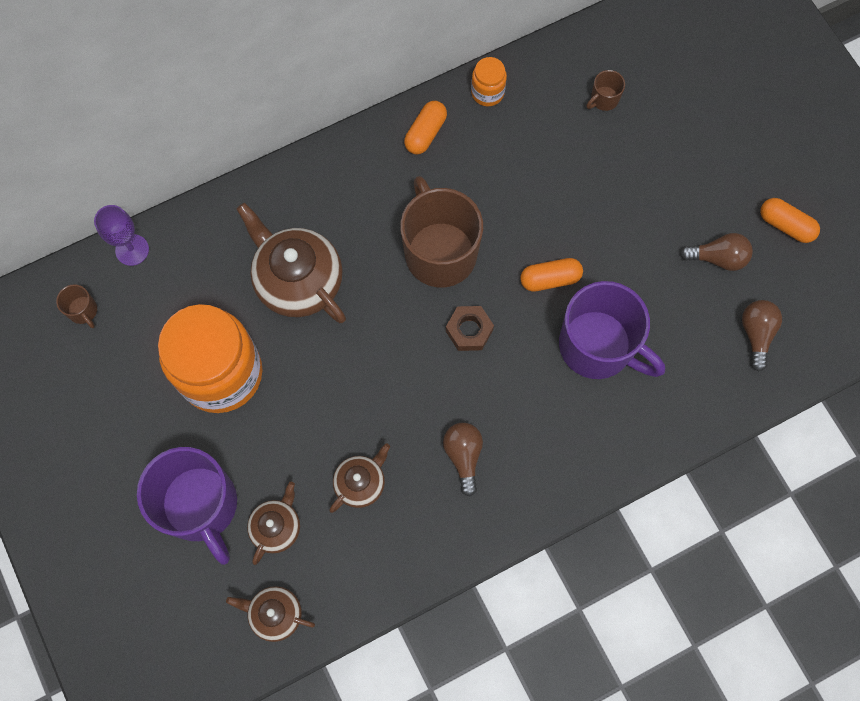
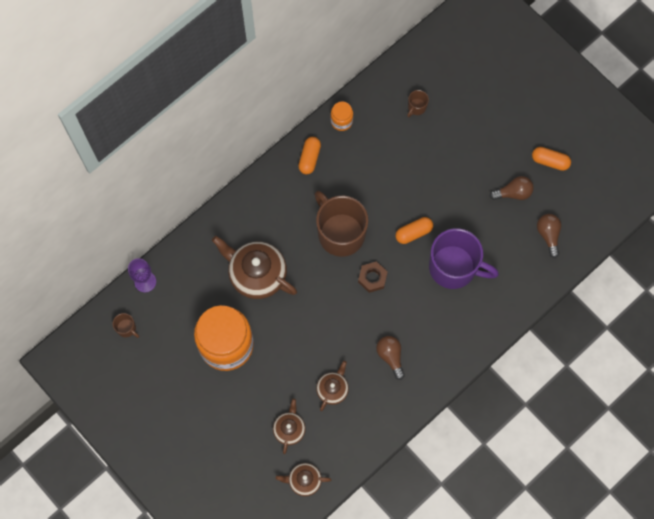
camera: 15 degrees left, 0 degrees up
purple mug [137,447,237,565] -> none

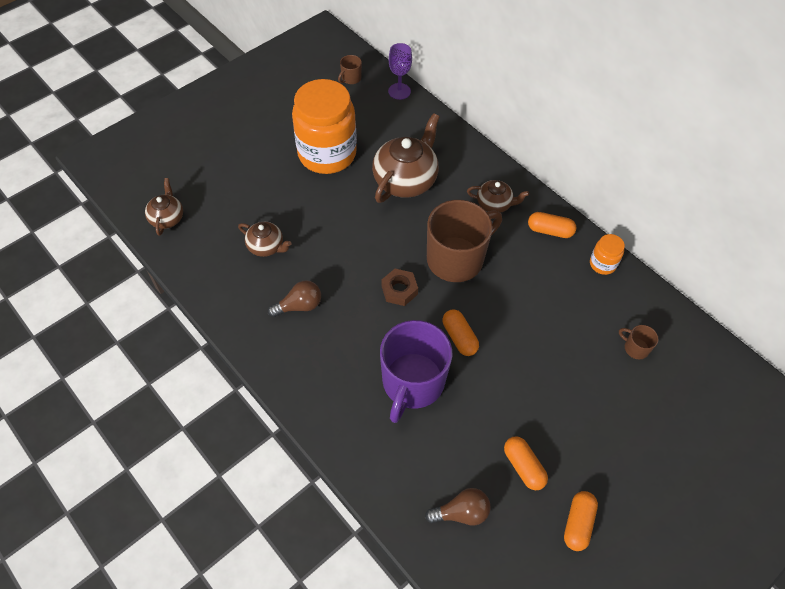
camera: 90 degrees right, 15 degrees down
brown teapot [273,399,306,454] -> brown teapot moved to [467,180,529,213]
brown light bulb [490,176,534,200] -> orange capsule [504,436,548,490]

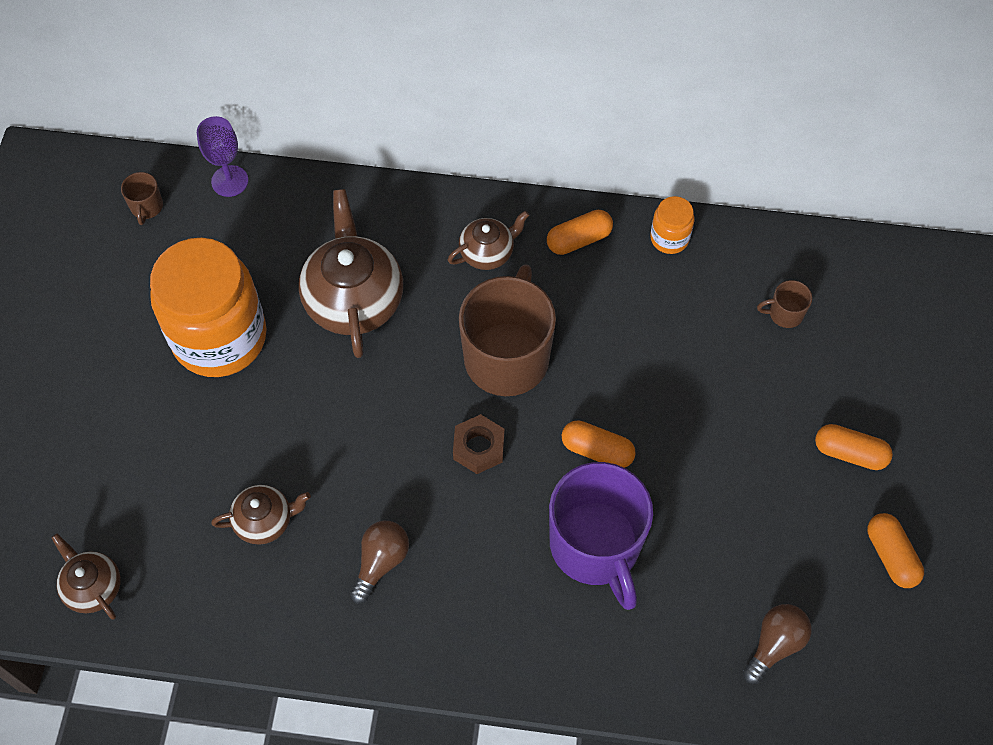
camera: 40 degrees left, 5 degrees up
orange capsule [504,436,548,490] -> orange capsule moved to [815,424,893,470]

